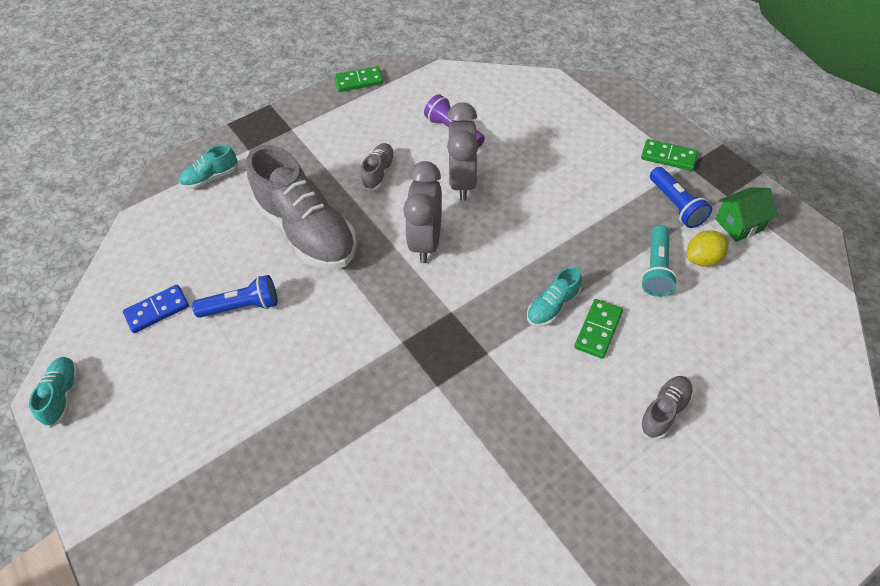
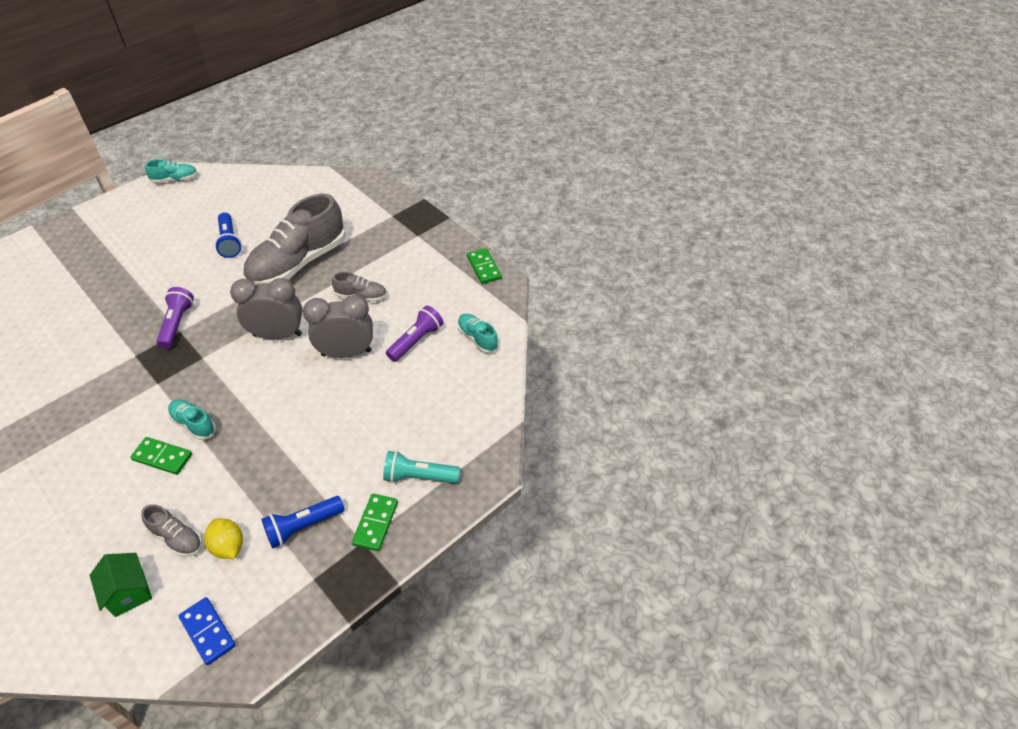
camera: 80 degrees right, 5 degrees down
blue domino [123,285,189,333] -> blue domino moved to [179,597,236,665]
turquoise shoe [179,145,238,189] -> turquoise shoe moved to [457,314,498,353]
grey shoe [639,376,693,440] -> grey shoe moved to [141,504,202,557]
turquoise flashlight [641,225,678,297] -> turquoise flashlight moved to [383,451,460,483]
green house [715,187,778,242] -> green house moved to [89,553,152,617]
none -> purple flashlight [156,287,194,349]

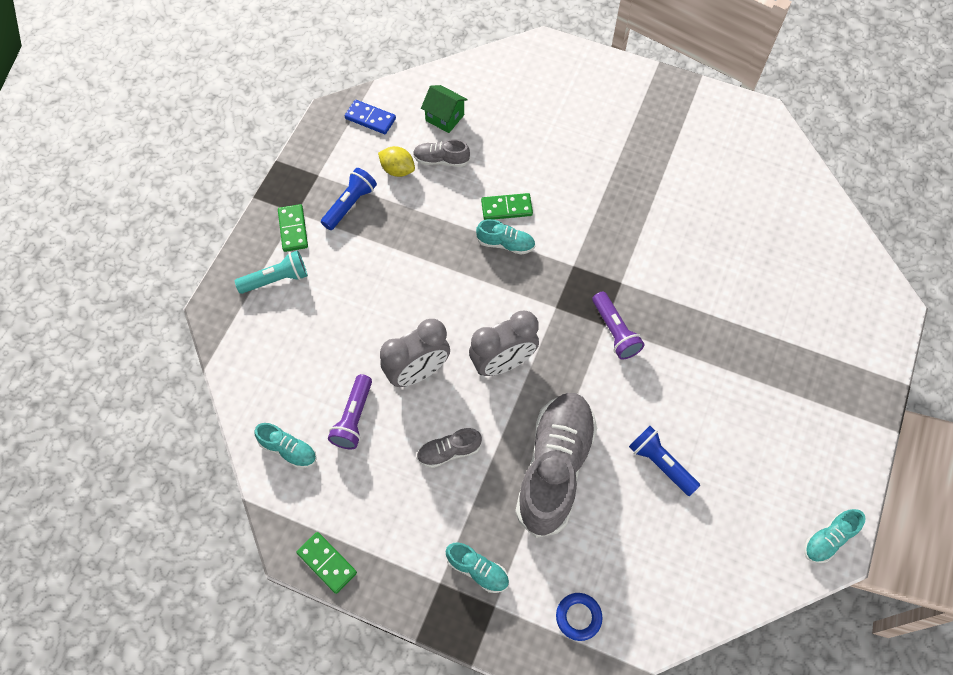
camera: 155 degrees right, 15 degrees up
none -> turquoise shoe [446,543,509,593]
none -> blue ring [556,593,602,641]

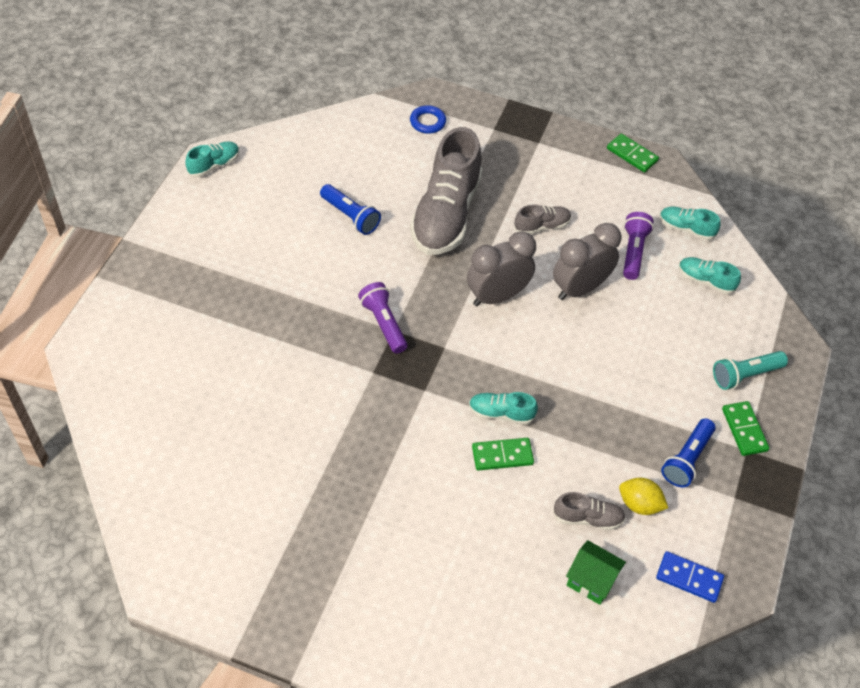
camera: 175 degrees right, 10 degrees down
turquoise shoe [446,543,509,593] -> turquoise shoe moved to [679,257,741,294]

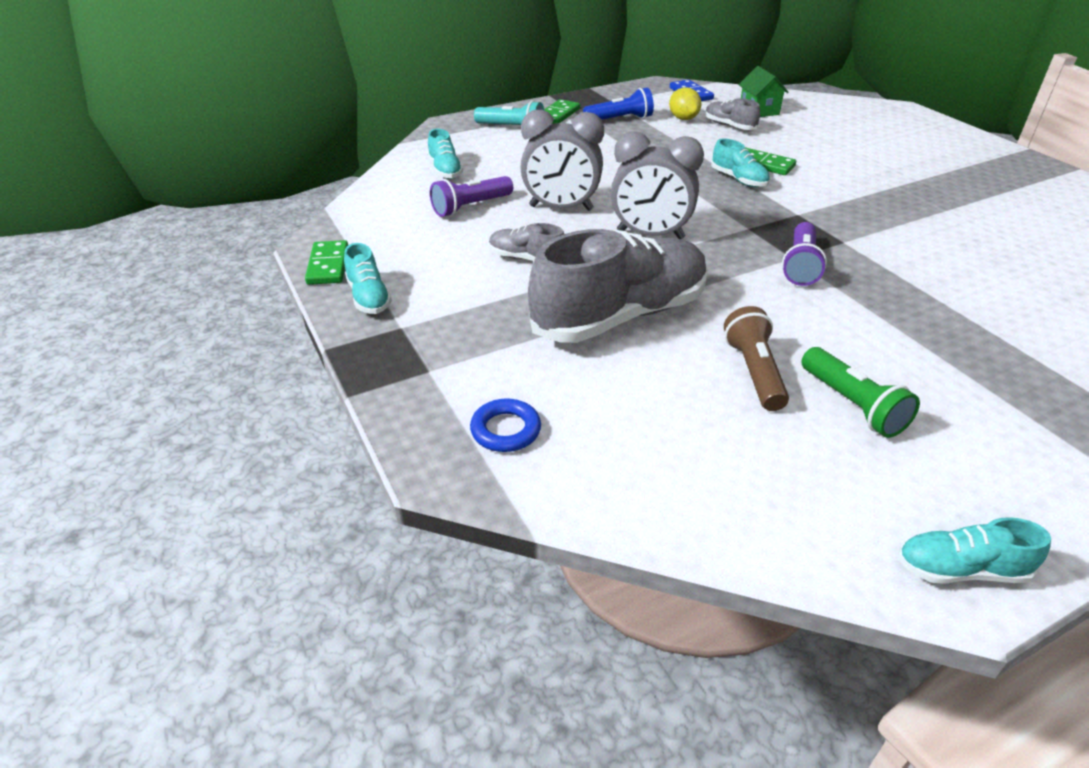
camera: 135 degrees left, 15 degrees down
blue flashlight [320,184,381,235] -> brown flashlight [724,306,789,411]
turquoise shoe [660,206,720,240] -> turquoise shoe moved to [344,243,392,314]
none -> green flashlight [801,347,920,438]

